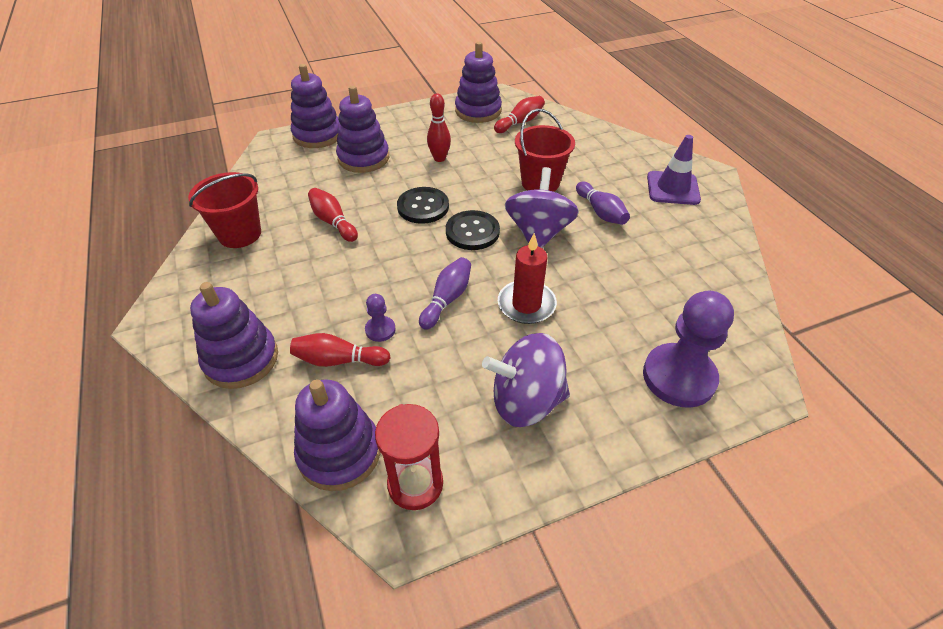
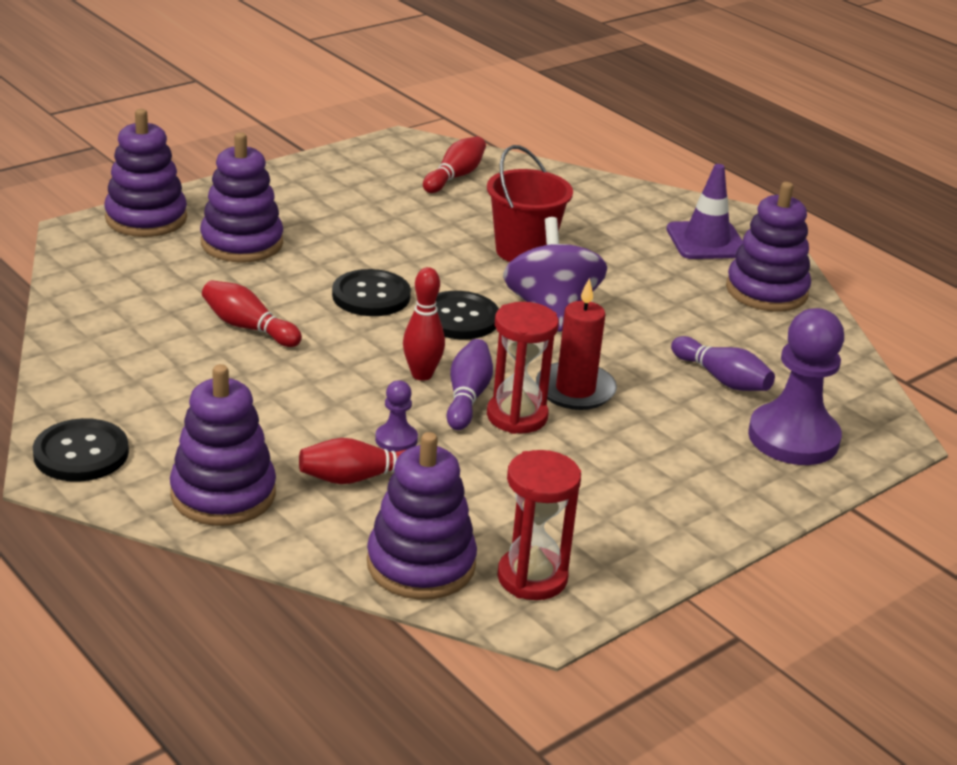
camera: 20 degrees left, 15 degrees down
red bucket [188,172,261,248] -> none
red bowling pin [427,93,451,162] -> red bowling pin moved to [403,267,445,381]
purple stacking toy [455,42,502,123] -> purple stacking toy moved to [726,182,811,312]
purple spinning top [482,333,570,427] -> none
purple bowling pin [576,182,630,225] -> purple bowling pin moved to [671,336,775,391]
none -> black button [33,418,129,482]
none -> red hourglass [487,302,559,434]

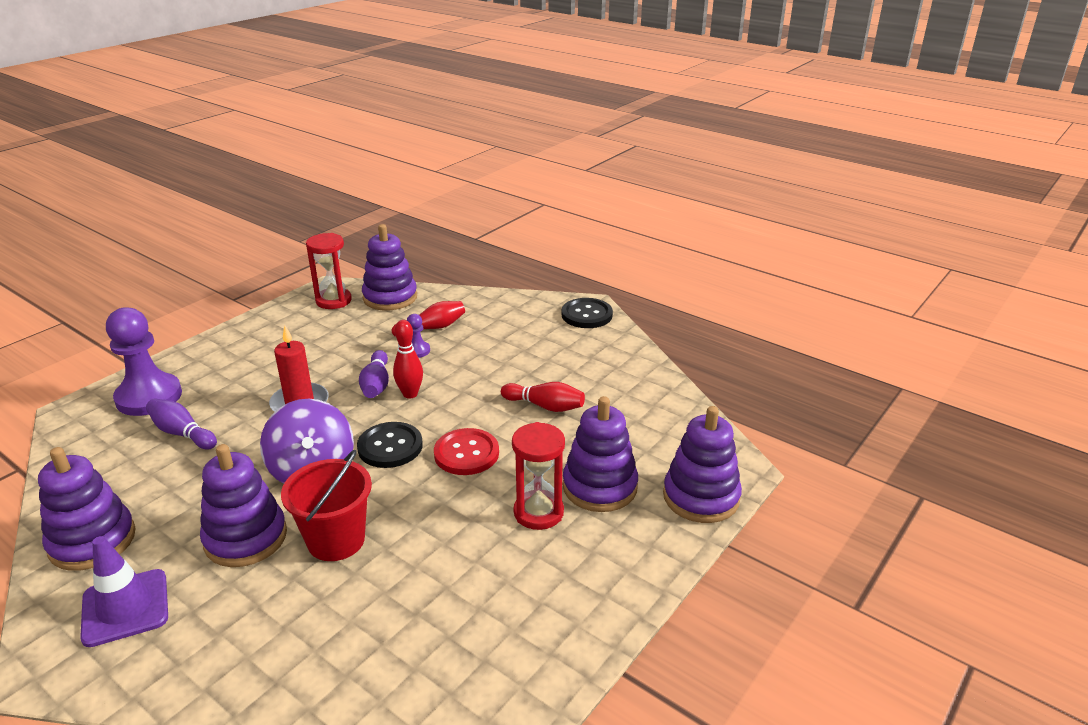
camera: 170 degrees right, 0 degrees up
purple stacking toy [170,364,276,526] -> purple stacking toy moved to [200,444,287,567]
black button [332,269,411,316] -> red button [434,428,499,475]
red bowling pin [423,136,486,193] -> none
red hourglass [487,302,559,434] -> red hourglass moved to [512,422,565,530]

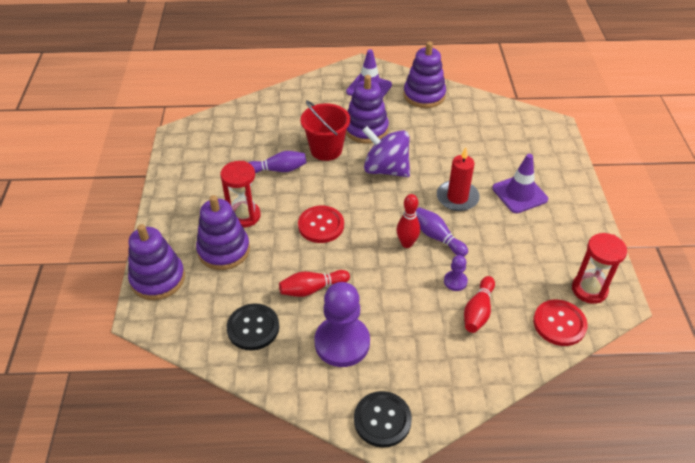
camera: 140 degrees right, 15 degrees up
purple pawn [106,307,182,416] -> purple pawn moved to [315,282,370,367]
purple bowling pin [146,398,217,449] -> purple bowling pin moved to [248,151,307,173]
black button [357,422,423,468] -> black button moved to [227,303,279,351]
purple stacking toy [362,224,417,311] -> red button [533,300,588,346]
none -> purple traffic cone [492,154,548,213]

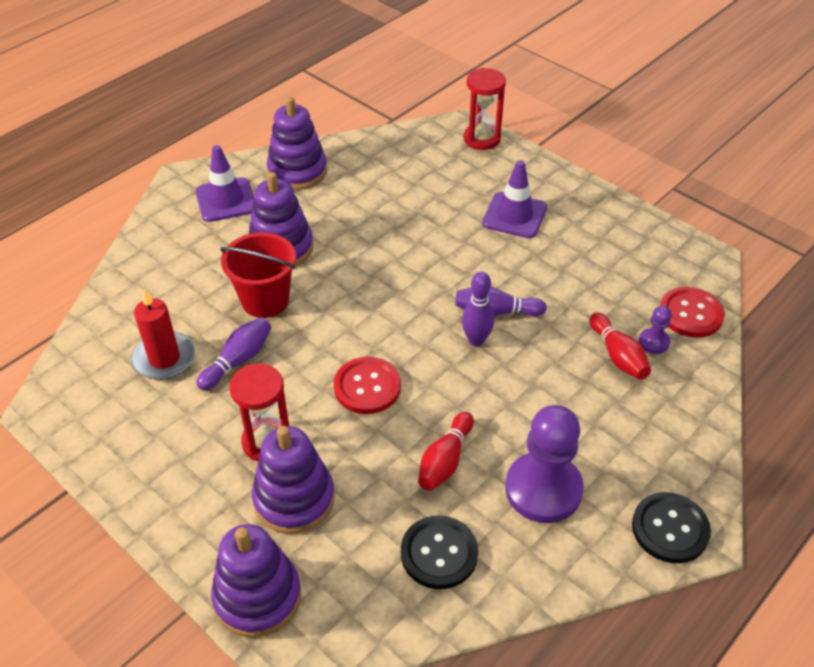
camera: 45 degrees left, 0 degrees up
purple spinning top [362,126,410,177] -> none
red bowling pin [397,194,420,248] -> purple bowling pin [462,272,494,346]
red candle [437,148,480,211] -> red candle moved to [131,289,195,380]
purple pawn [444,255,468,291] -> purple pawn moved to [639,306,672,354]
red hourglass [572,233,627,304] -> red hourglass moved to [464,68,506,150]

